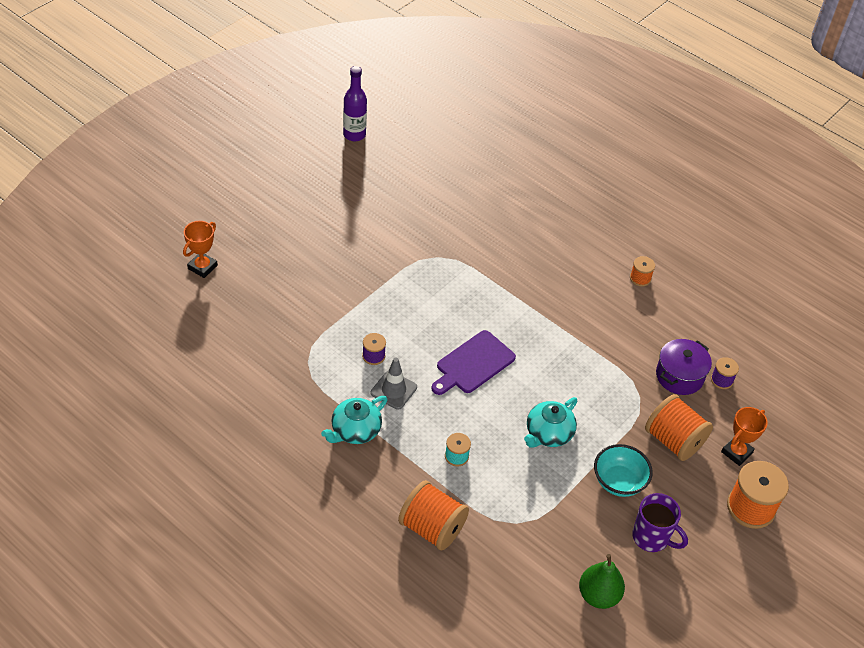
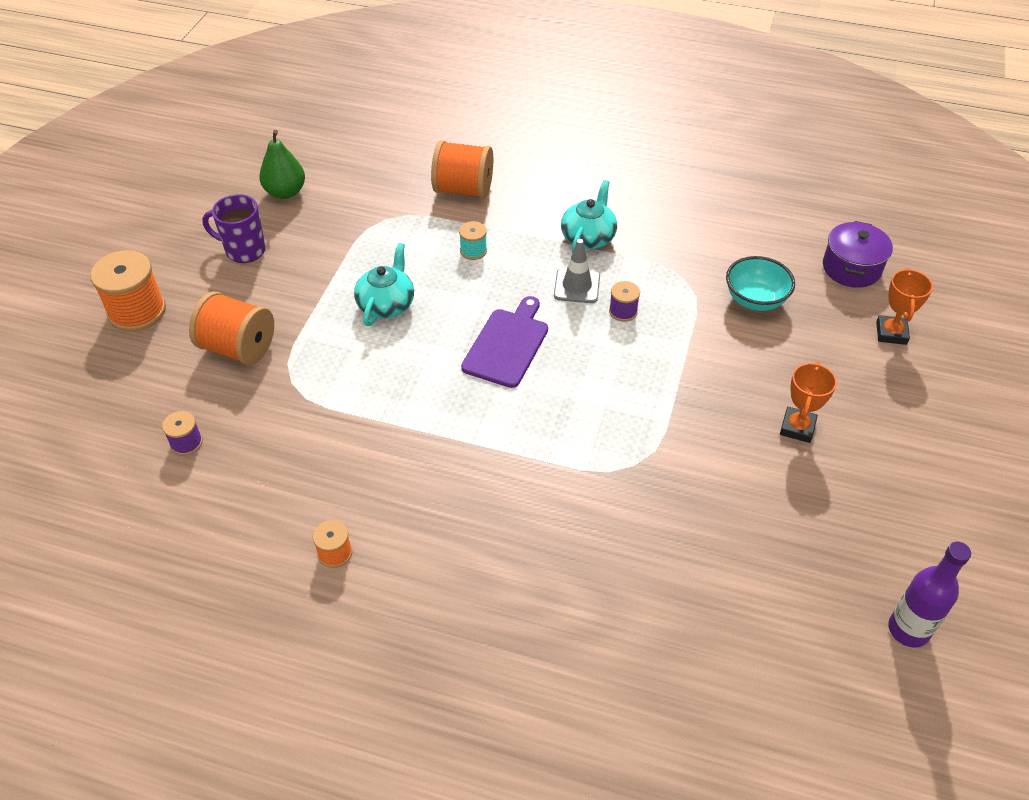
camera: 160 degrees right, 0 degrees up
turquoise bowl [594,444,653,497] -> turquoise bowl moved to [726,256,795,311]
purple pot [656,339,712,395] -> purple pot moved to [823,221,893,288]
orange trophy [721,407,768,466] -> orange trophy moved to [780,362,837,443]

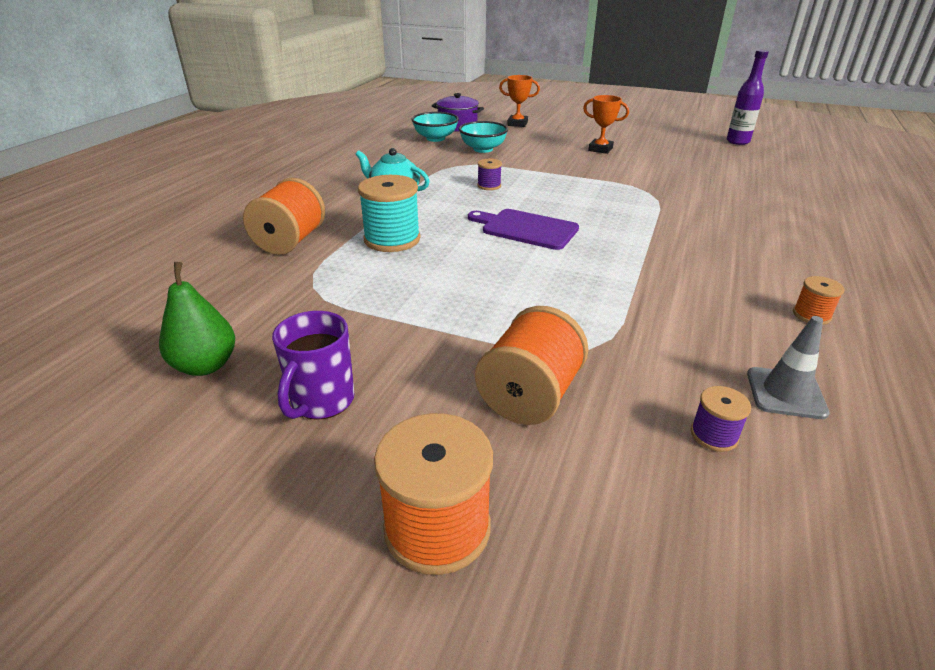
camera: 85 degrees left, 15 degrees down
turquoise teapot [354,243,414,326] -> none
turquoise spool [459,221,487,260] -> turquoise spool [358,175,420,252], size x1.98
grey traffic cone [554,239,600,303] -> grey traffic cone moved to [747,316,830,419]
none -> turquoise bowl [412,112,459,142]

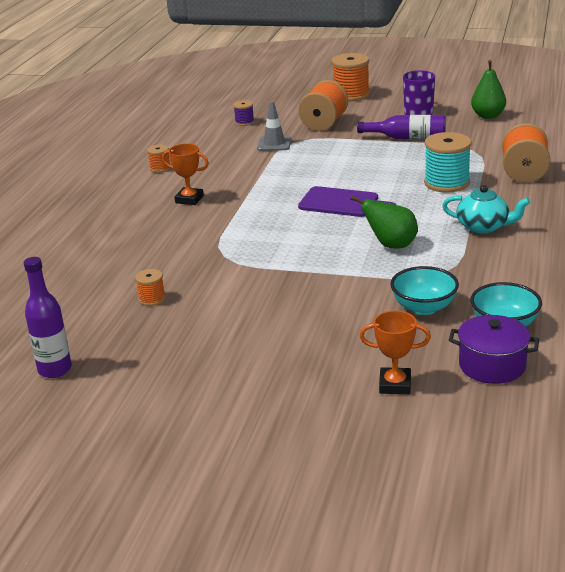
camera: 175 degrees right, 5 degrees down
purple spool [477,159,502,190] -> green pear [350,196,418,249]
orange trophy [583,95,629,154] -> orange trophy moved to [162,143,209,205]
grey traffic cone [747,316,830,419] -> grey traffic cone moved to [257,101,291,151]
none -> orange spool [135,269,166,306]
none -> purple bottle [357,115,446,139]

